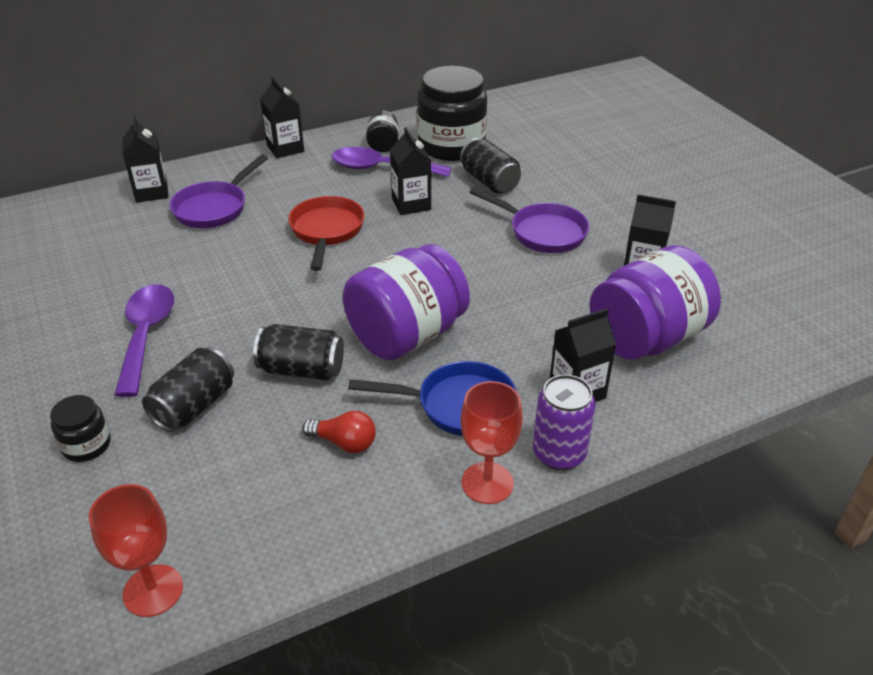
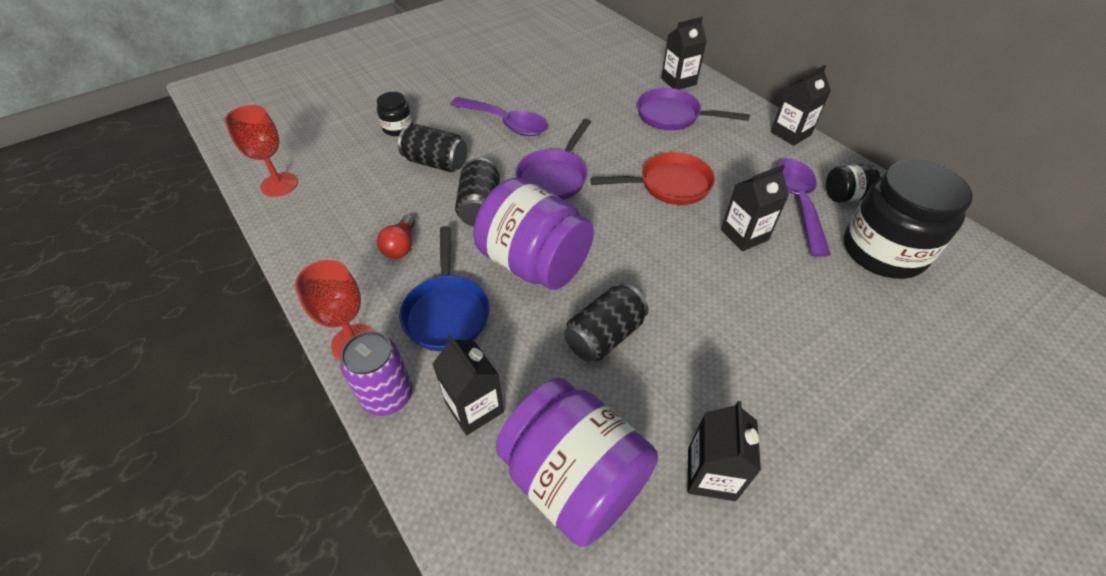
camera: 80 degrees right, 10 degrees up
purple spoon [114,284,174,397] -> purple spoon turned 45 degrees clockwise [450,97,548,136]
black can [460,138,521,194] -> black can moved to [564,283,649,361]
purple pan [469,187,589,253] -> purple pan moved to [515,119,591,200]

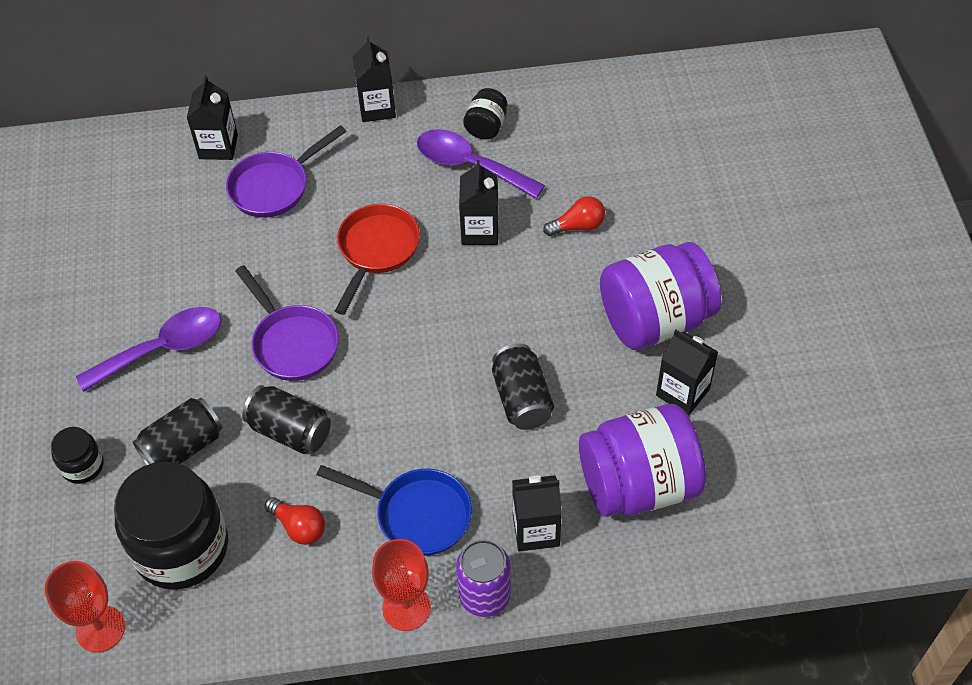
camera: 60 degrees left, 5 degrees up
purple jar [474,178,594,290] -> purple jar moved to [600,242,721,350]
black jar [844,160,972,279] -> black jar moved to [114,461,228,590]
none -> red light bulb [543,196,605,236]

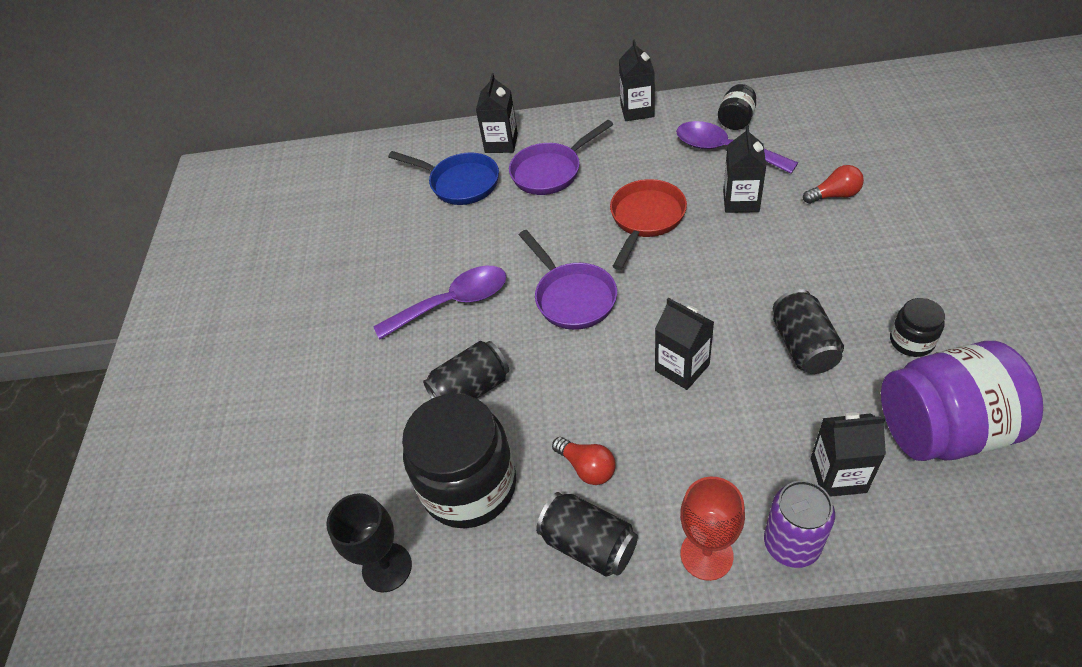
camera: 10 degrees right, 5 degrees down
red goblet [45,561,125,653] -> black goblet [326,493,412,593]
black jar [51,427,104,484] -> black jar moved to [890,298,945,357]
black can [242,385,331,454] -> black can moved to [536,492,638,577]
blue pan [316,465,472,556] -> blue pan moved to [388,151,499,205]
purple jar [600,242,721,350] -> none
black carton [656,330,718,415] -> black carton moved to [655,298,714,390]

